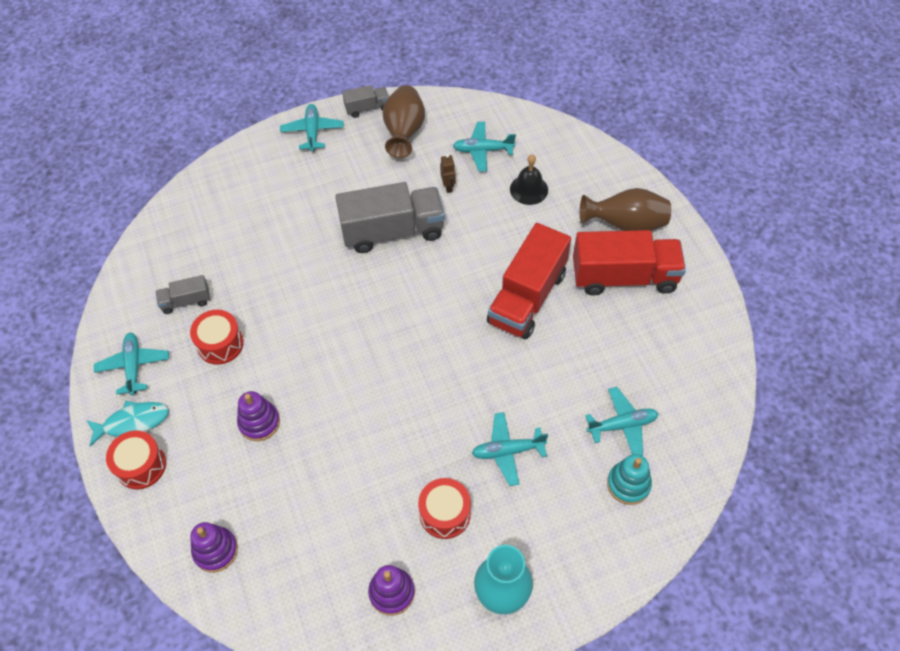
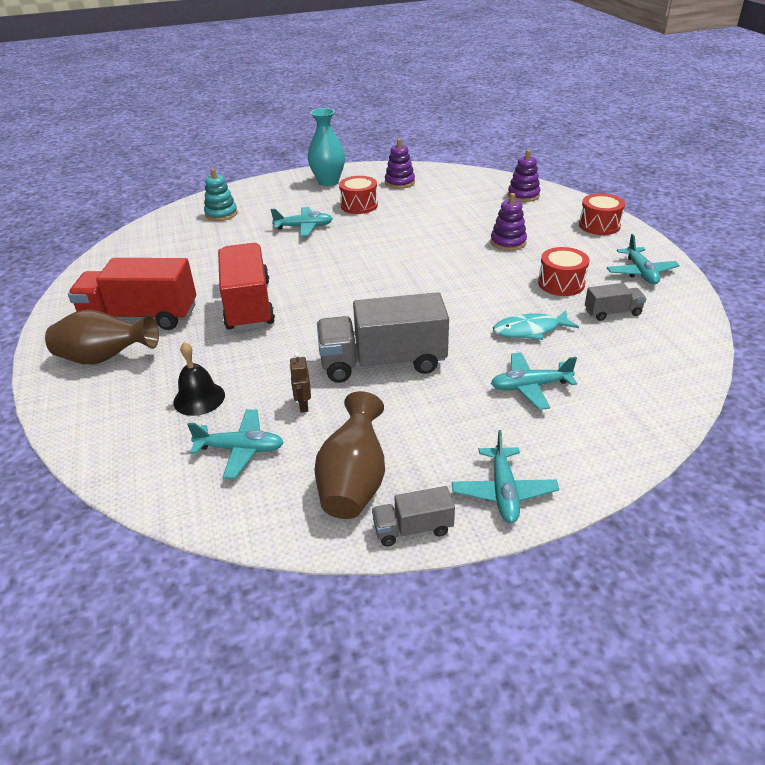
camera: 175 degrees left, 20 degrees down
turquoise fish [86,401,169,447] -> turquoise fish moved to [493,310,579,340]
red truck [487,223,571,339] -> red truck turned 45 degrees counterclockwise [218,243,275,331]
turquoise plane [585,387,659,456] -> turquoise plane moved to [491,352,577,410]

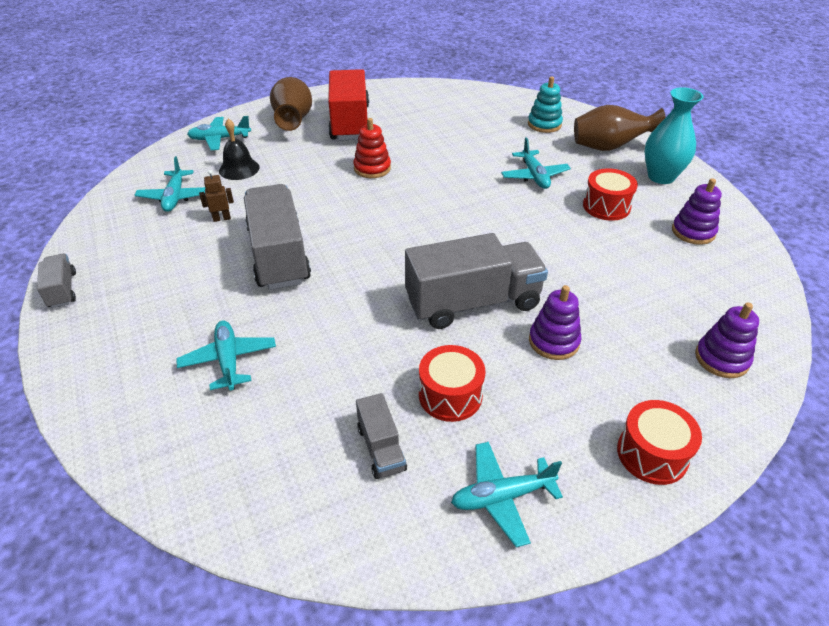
camera: 80 degrees right, 5 degrees up
red truck [218,243,275,331] -> red stacking toy [353,118,391,178]
brown vase [314,391,385,519] -> brown vase moved to [574,105,666,151]
turquoise plane [452,430,559,523] -> turquoise plane moved to [187,116,251,150]
turquoise fish [493,310,579,340] -> none
none -> grey truck [405,233,548,329]

